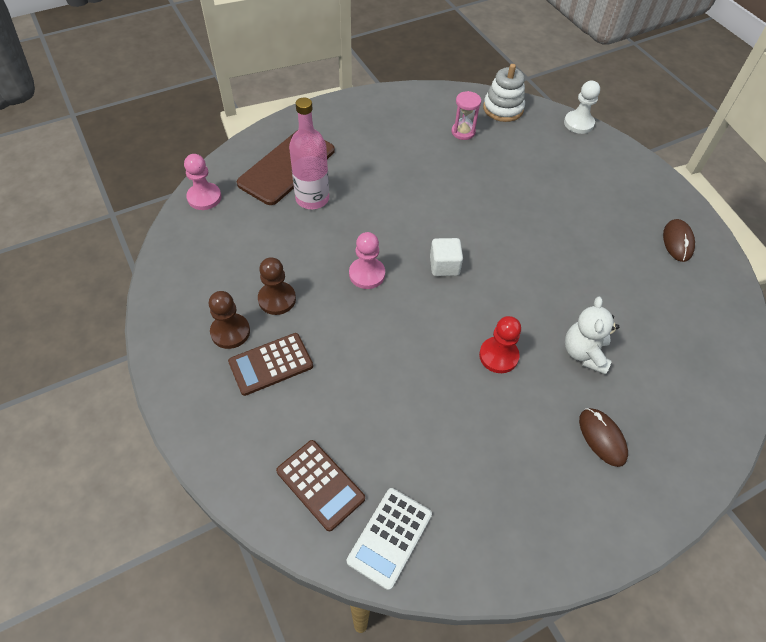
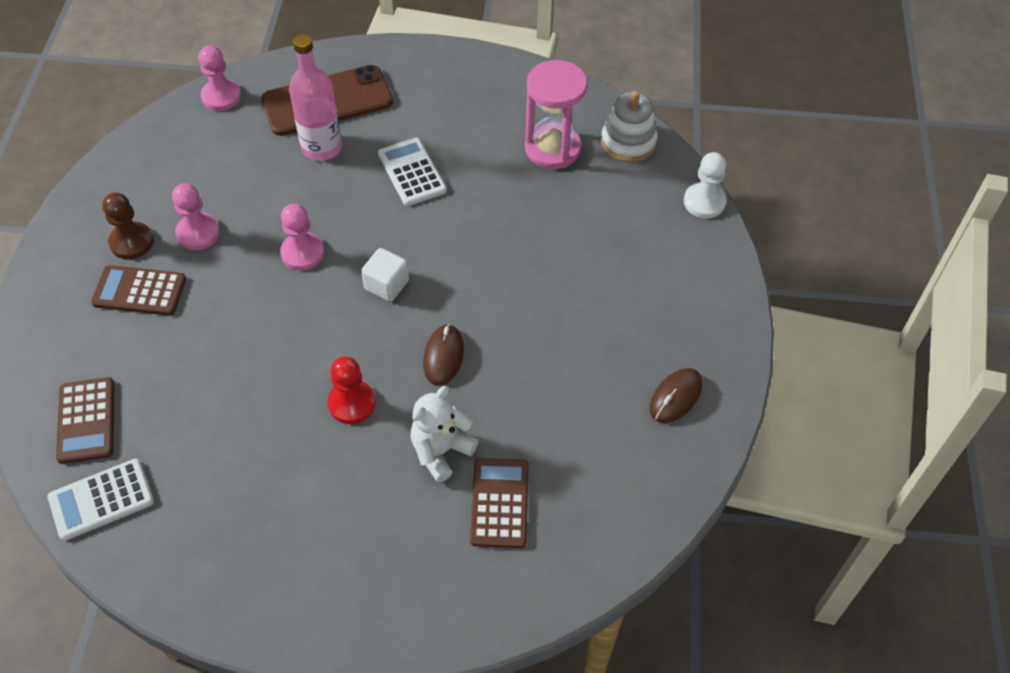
camera: 35 degrees right, 0 degrees up
brown pawn [258,257,296,315] -> pink pawn [172,183,220,250]
pink hourglass [451,91,481,140] -> pink hourglass [525,60,587,169], size x1.76
brown mouse [579,408,628,467] -> brown mouse moved to [423,324,464,386]
none -> white calculator [378,138,447,206]
none -> brown calculator [470,458,529,548]

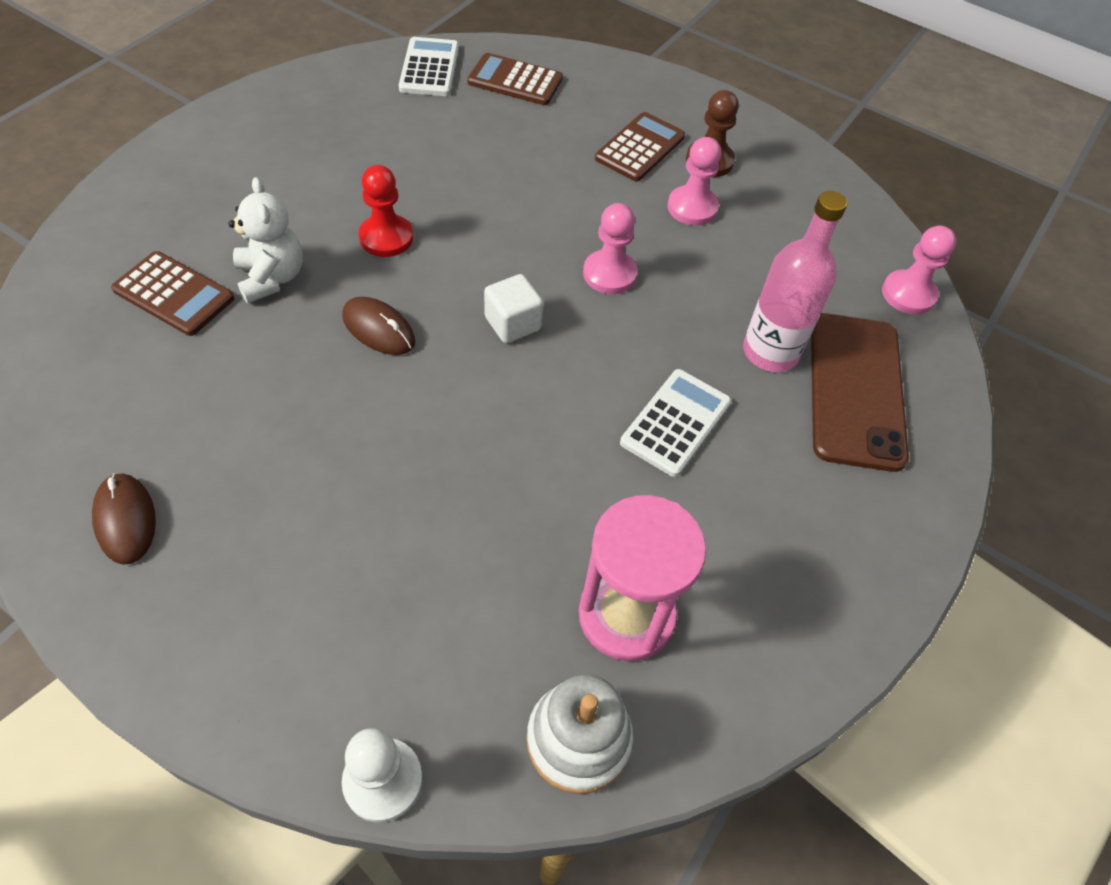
camera: 115 degrees right, 0 degrees up
white calculator [378,138,447,206] -> white calculator turned 60 degrees counterclockwise [620,369,731,477]

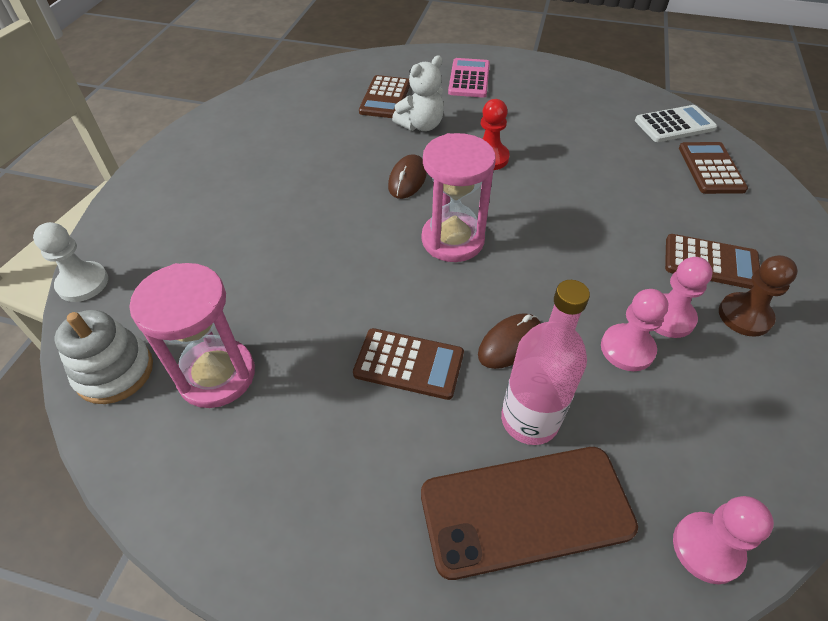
camera: 75 degrees right, 5 degrees down
brown mouse [92,473,156,565] -> brown mouse moved to [478,313,541,369]
white cube [484,274,543,343] -> pink hourglass [422,133,496,262]
pink pawn [583,203,638,294] -> pink pawn moved to [601,289,669,371]
white calculator [620,369,731,477] -> brown calculator [353,328,464,400]
none -> pink calculator [448,58,490,97]

